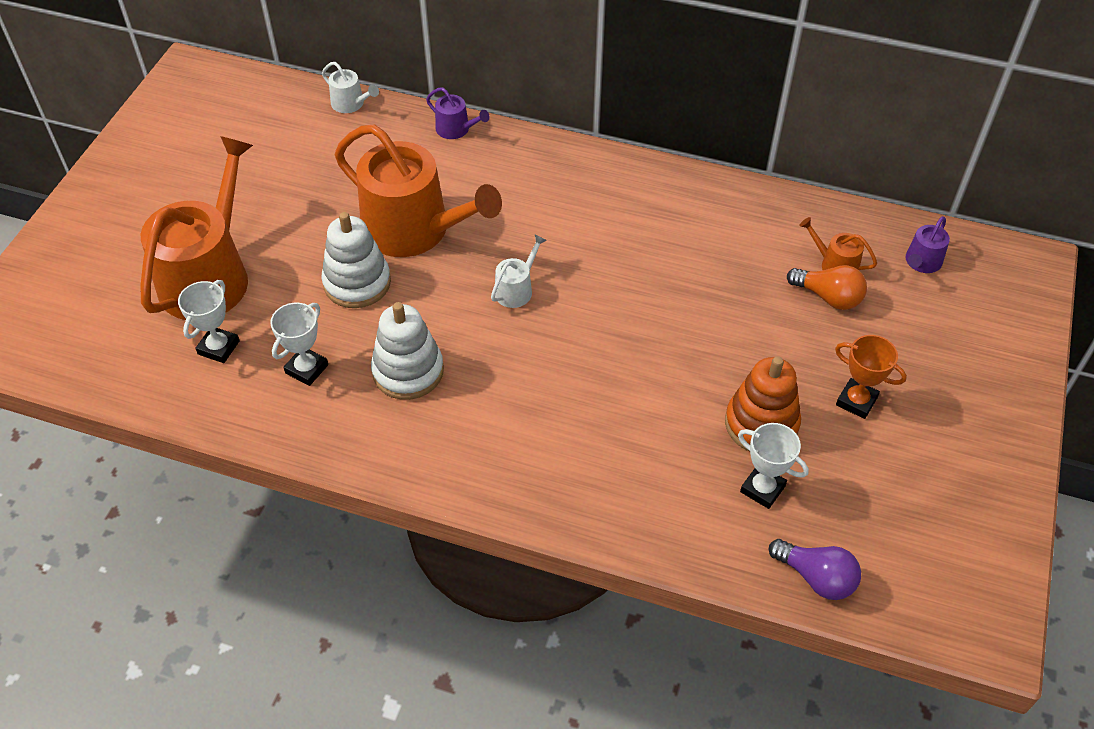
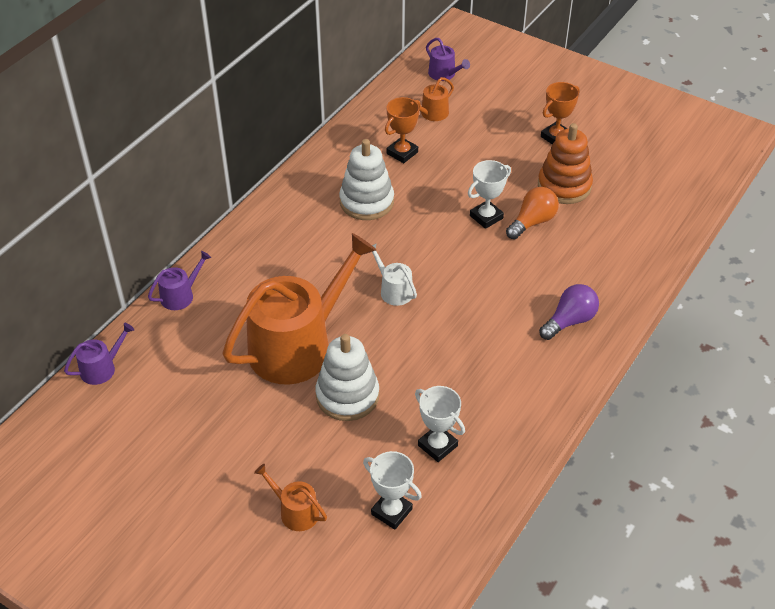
camera: 75 degrees left, 5 degrees down
orange watering can [140,136,253,320] -> orange watering can [254,464,327,531], size x0.42
white watering can [322,62,379,113] -> purple watering can [64,323,134,385]
white stacking toy [371,302,444,400] -> white stacking toy moved to [339,139,394,220]
white trophy [738,423,809,509] -> white trophy moved to [468,160,511,229]
purple light bulb [769,539,861,600] -> purple light bulb moved to [539,284,599,340]
orange light bulb [787,265,867,310] -> orange light bulb moved to [506,187,559,239]
none -> orange trophy [385,97,421,163]

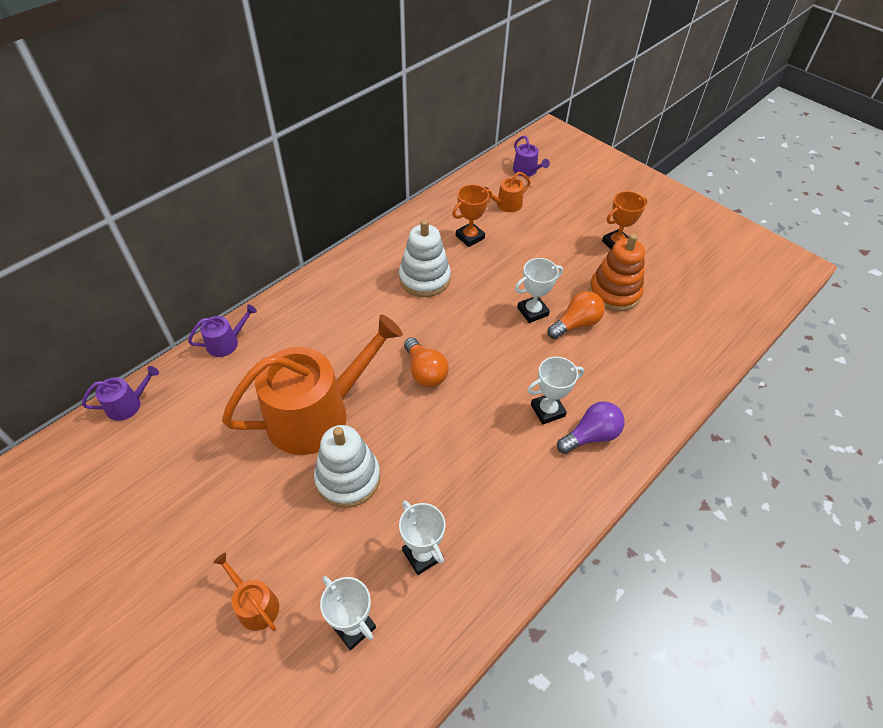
camera: 10 degrees right, 5 degrees up
white watering can [372,243,417,306] -> orange light bulb [404,337,449,387]
none -> white trophy [527,357,584,425]

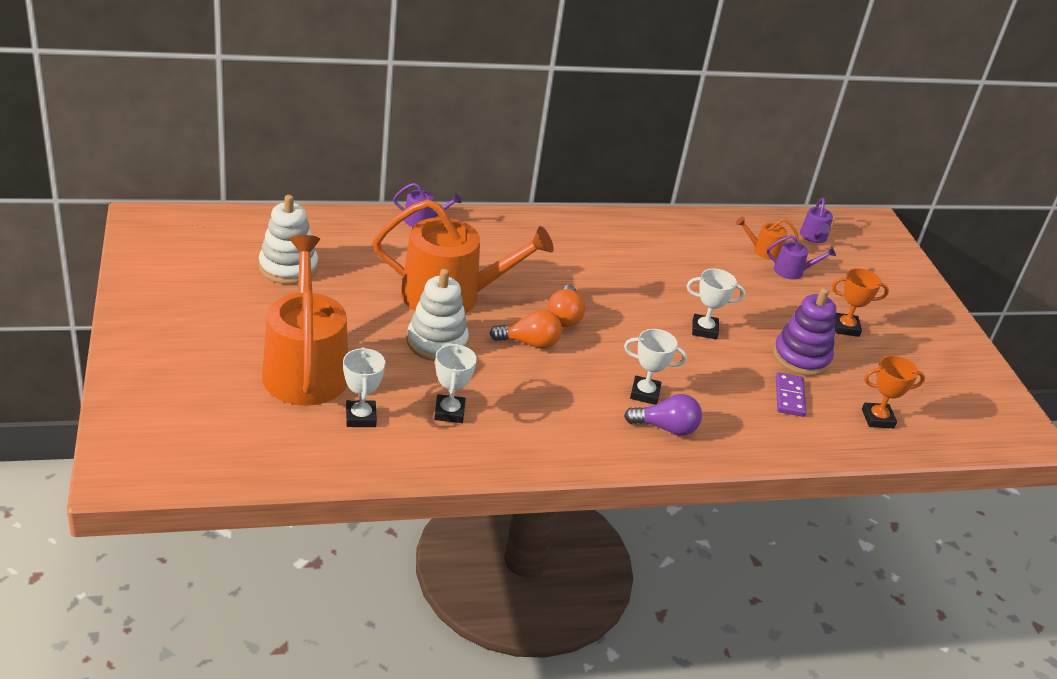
camera: 30 degrees right, 15 degrees down
purple watering can [82,366,159,421] -> purple watering can moved to [767,235,836,279]
orange watering can [213,553,279,631] -> orange watering can [262,235,348,406], size x2.39
white stacking toy [399,219,451,297] -> white stacking toy moved to [259,195,318,284]
orange trophy [452,184,492,247] -> orange trophy moved to [862,355,925,428]
orange light bulb [548,291,605,339] -> orange light bulb moved to [489,310,562,349]
orange stacking toy [589,234,645,311] -> purple stacking toy [773,288,836,376]
none -> purple domino [776,373,806,417]

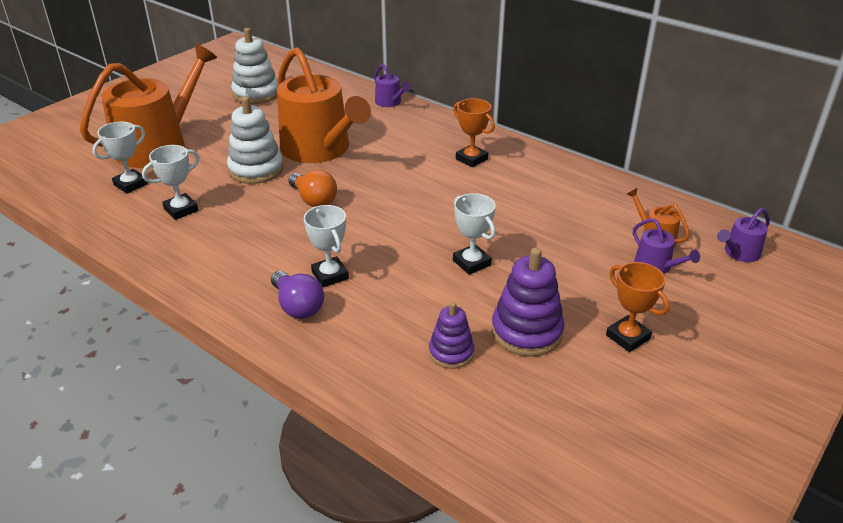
camera: 55 degrees right, 0 degrees up
orange light bulb [547,285,585,327] -> none
purple domino [776,373,806,417] -> purple stacking toy [429,302,474,369]
orange trophy [862,355,925,428] -> orange trophy moved to [453,98,495,167]

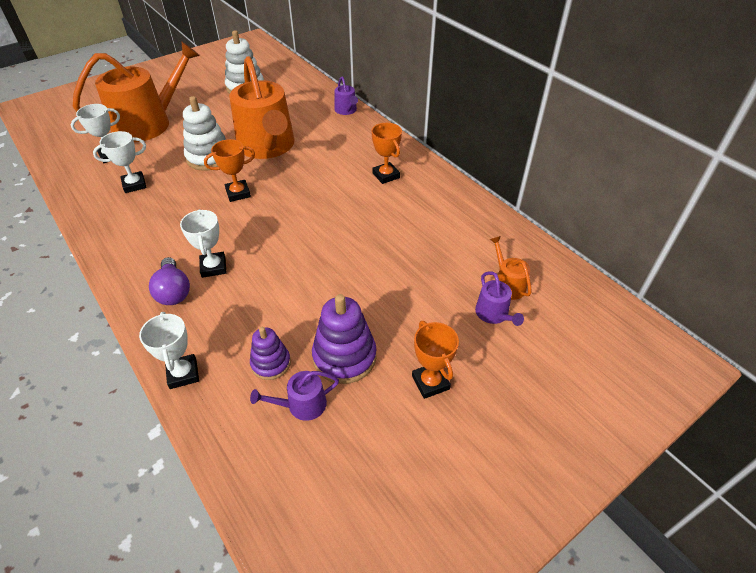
camera: 15 degrees right, 10 degrees up
orange light bulb [288,170,337,207] -> orange trophy [204,139,255,202]
white trophy [453,193,496,275] -> white trophy moved to [139,312,199,389]
purple watering can [717,208,770,262] -> purple watering can moved to [250,371,339,421]

